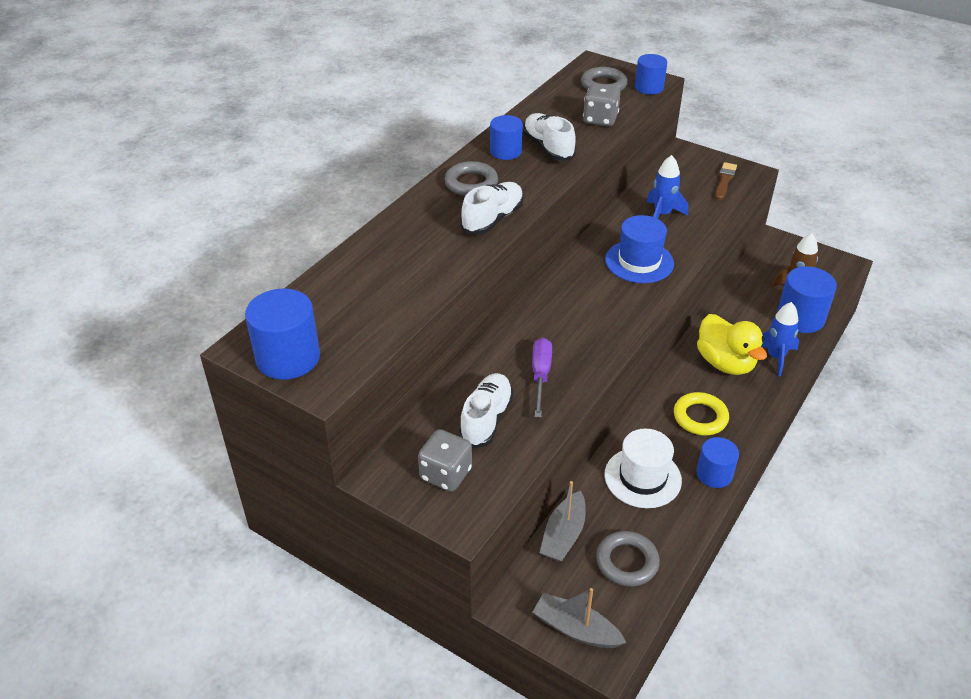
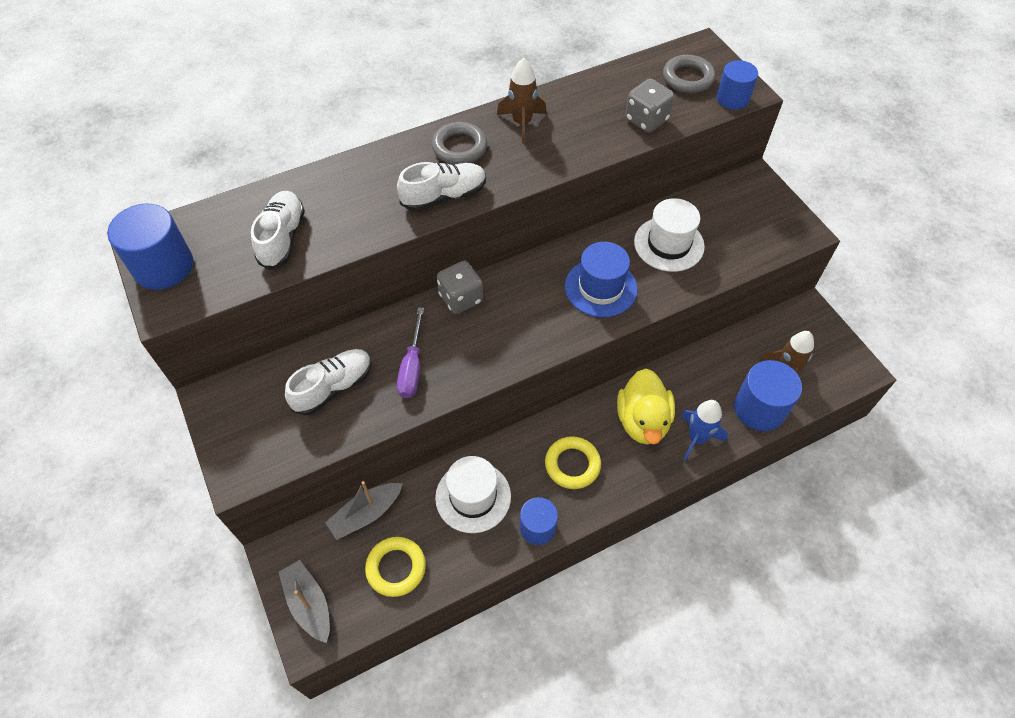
camera: 30 degrees right, 15 degrees up
grey dice [418,429,472,492] -> grey dice moved to [437,261,483,314]
blue cylinder [490,115,523,160] -> brown rocket [497,58,547,144]
white shoe [523,113,576,161] -> white shoe moved to [251,191,305,270]
purple screwdriver [532,338,552,417] -> purple screwdriver turned 150 degrees clockwise [397,307,424,398]
grey ring [596,531,660,587] -> yellow ring [365,537,426,597]
blue rocket [647,155,688,219] -> white hat [634,198,705,272]
brown brush [715,162,737,200] -> none

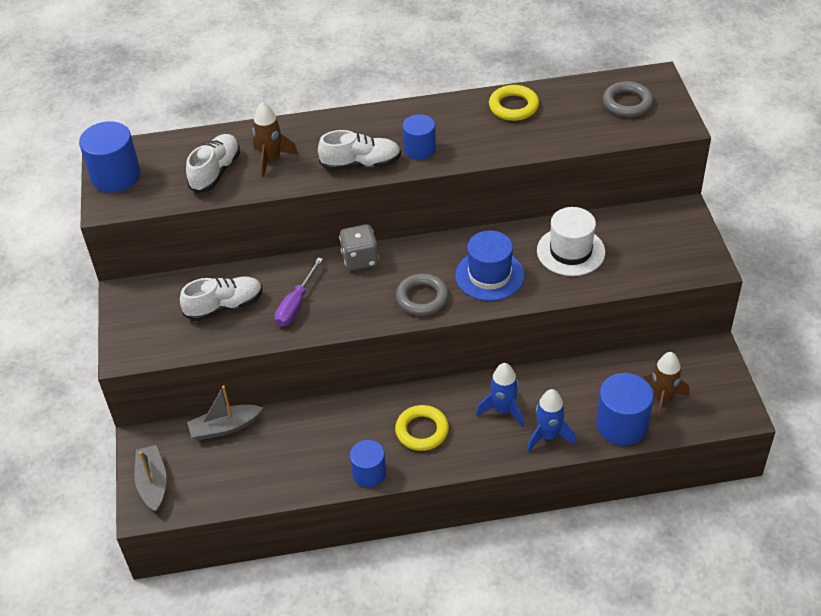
camera: 20 degrees right, 10 degrees down
yellow ring [365,537,426,597] -> yellow ring moved to [489,85,539,121]
grey ring [431,122,487,164] -> grey ring moved to [396,274,449,316]
white hat [435,456,511,533] -> none
brown rocket [497,58,547,144] -> brown rocket moved to [253,102,298,178]
yellow duck [617,369,675,445] -> blue rocket [476,363,524,427]
grey dice [625,79,674,133] -> none
blue cylinder [717,60,758,110] -> blue cylinder moved to [402,114,436,160]

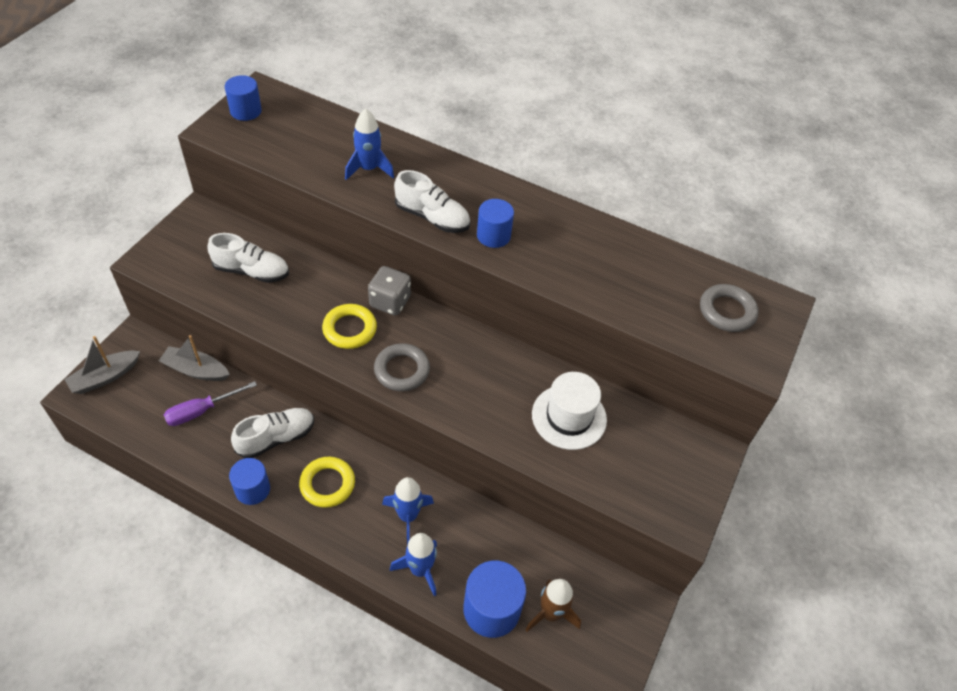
camera: 30 degrees right, 5 degrees up
blue cylinder [79,121,141,193] -> blue cylinder [225,75,262,121], size x0.65
grey boat [134,445,166,512] -> grey boat turned 150 degrees counterclockwise [64,336,140,394]
white shoe [186,134,240,193] -> white shoe moved to [231,408,314,458]
brown rocket [253,102,298,178] -> blue rocket [345,108,394,180]
purple screwdriver [275,257,323,327] -> purple screwdriver moved to [164,381,257,426]
blue hat [455,231,524,301] -> none
yellow ring [489,85,539,121] -> yellow ring moved to [322,304,377,349]

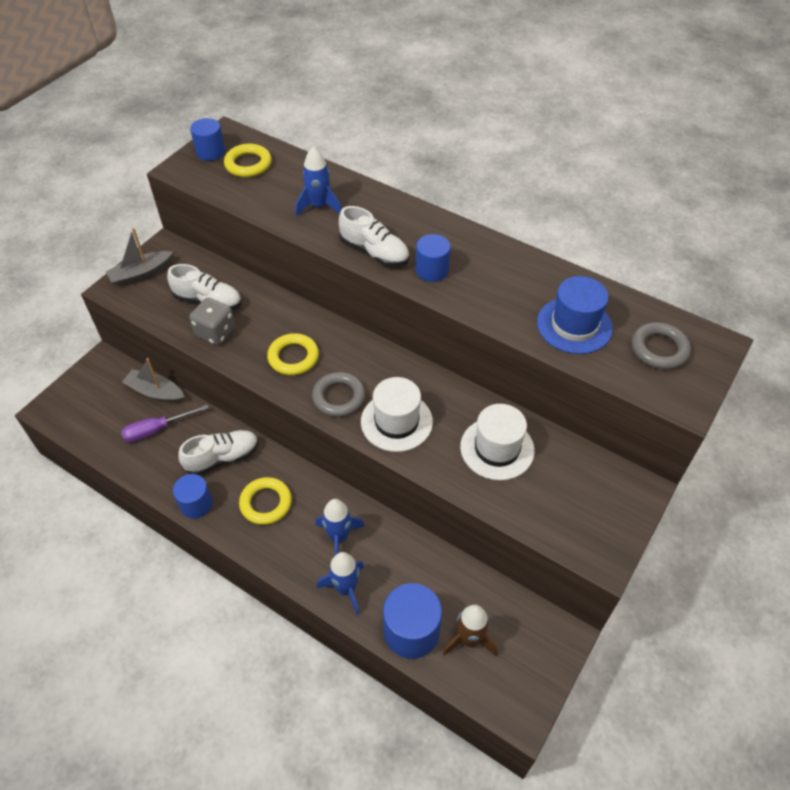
camera: 10 degrees right, 0 degrees up
grey boat [64,336,140,394] -> grey boat moved to [106,228,173,287]
grey dice [368,266,411,316] -> grey dice moved to [189,298,235,345]
none -> yellow ring [224,144,272,177]
none -> white hat [361,377,433,452]
none -> blue hat [537,276,613,354]

